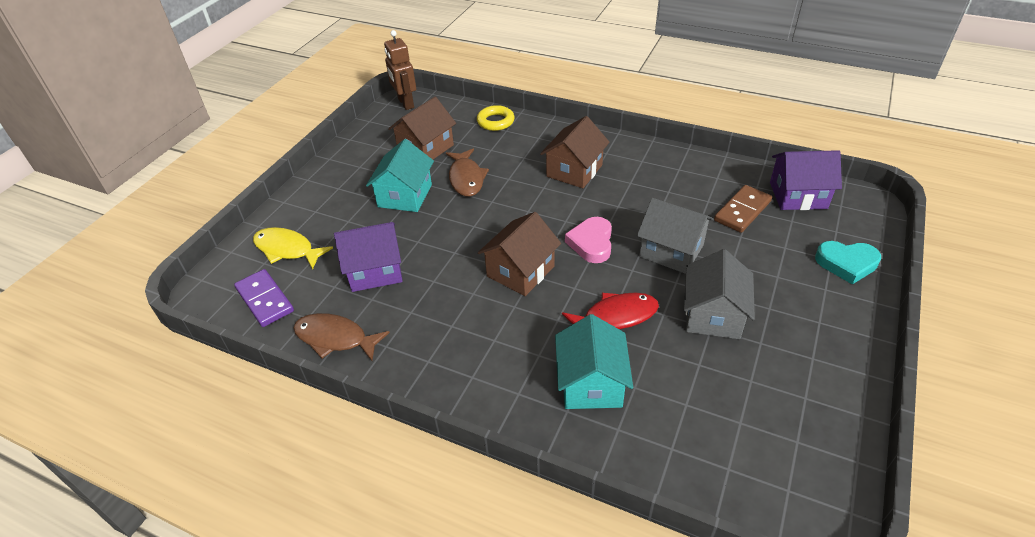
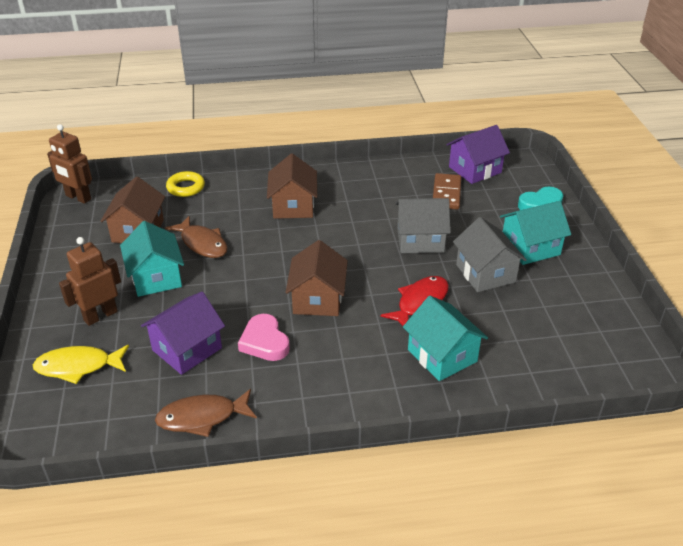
camera: 35 degrees left, 5 degrees down
purple domino [234,269,294,327] -> none
pink heart [565,217,612,263] -> pink heart moved to [238,314,290,361]
none -> brown robot [59,237,121,326]
none -> turquoise house [500,201,571,265]

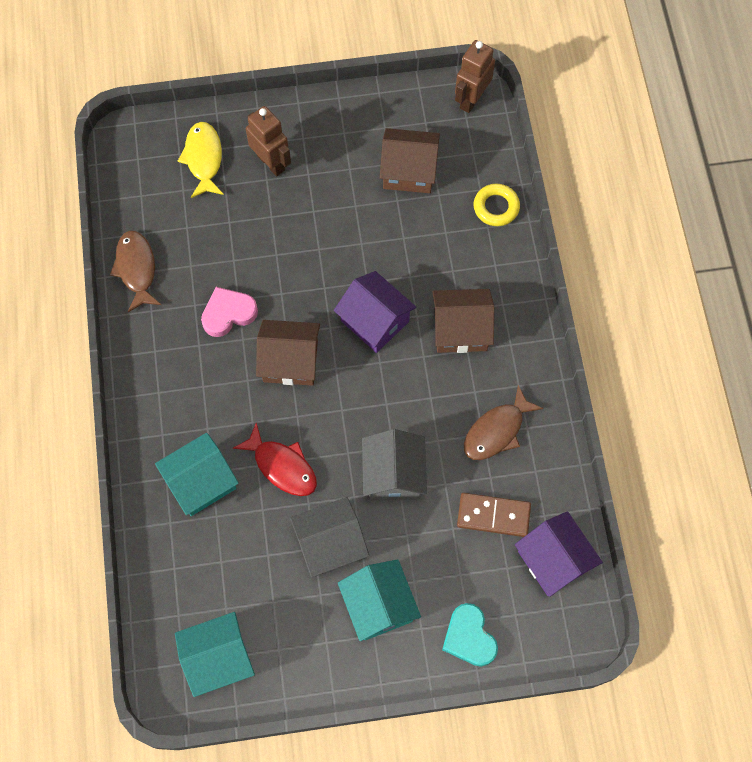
camera: 90 degrees right, 30 degrees up
turquoise house [120,221,184,297] -> turquoise house moved to [175,612,255,697]
purple house [141,292,225,375] -> purple house moved to [334,271,416,353]
brown fish [165,216,228,258] -> brown fish moved to [464,385,544,460]

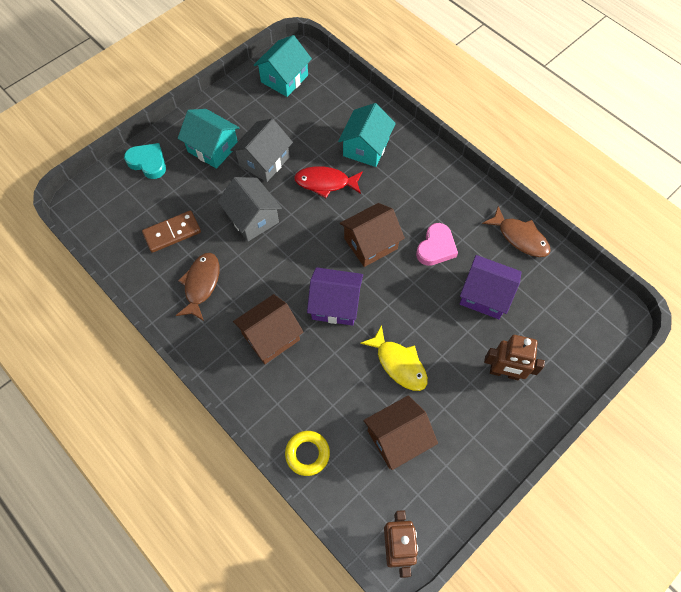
camera: 145 degrees right, 5 degrees down
yellow fish [178,122,224,198] -> yellow fish moved to [360,325,428,391]
purple house [515,511,603,597] -> purple house moved to [460,255,521,319]

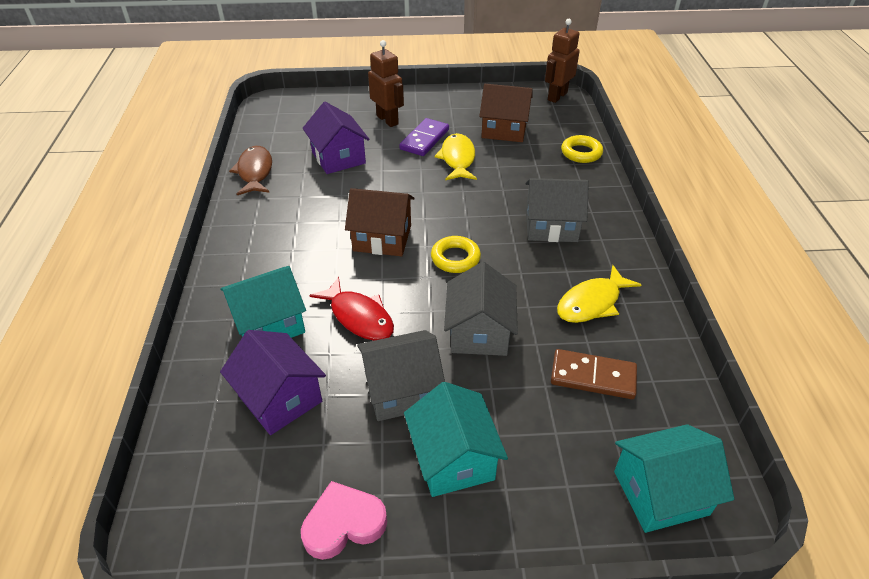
camera: 140 degrees left, 20 degrees down
turquoise heart [124,143,166,179] -> none
brown fish [176,253,219,321] -> yellow fish [557,265,642,323]
brown house [233,294,304,364] -> grey house [525,178,589,242]
turquoise house [254,35,312,97] -> turquoise house moved to [614,424,734,533]
purple house [307,267,363,326] -> purple house moved to [220,330,326,435]
pink heart [416,223,458,266] -> pink heart moved to [301,481,387,560]
none -> purple domino [399,118,449,156]
none -> yellow ring [431,236,481,273]

